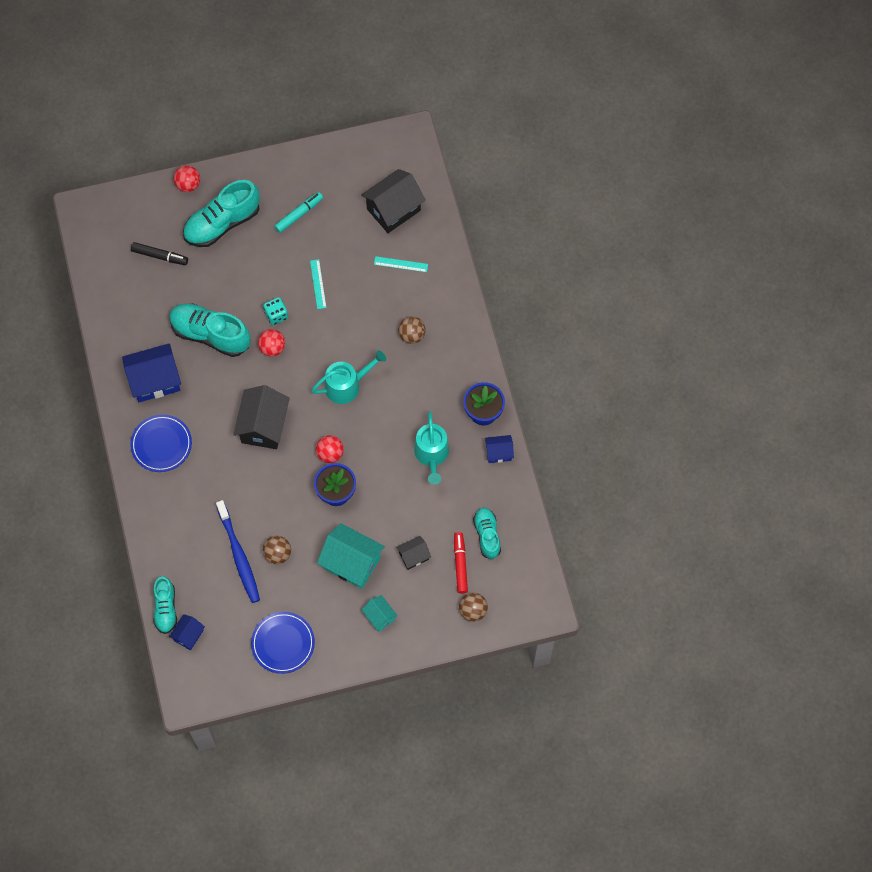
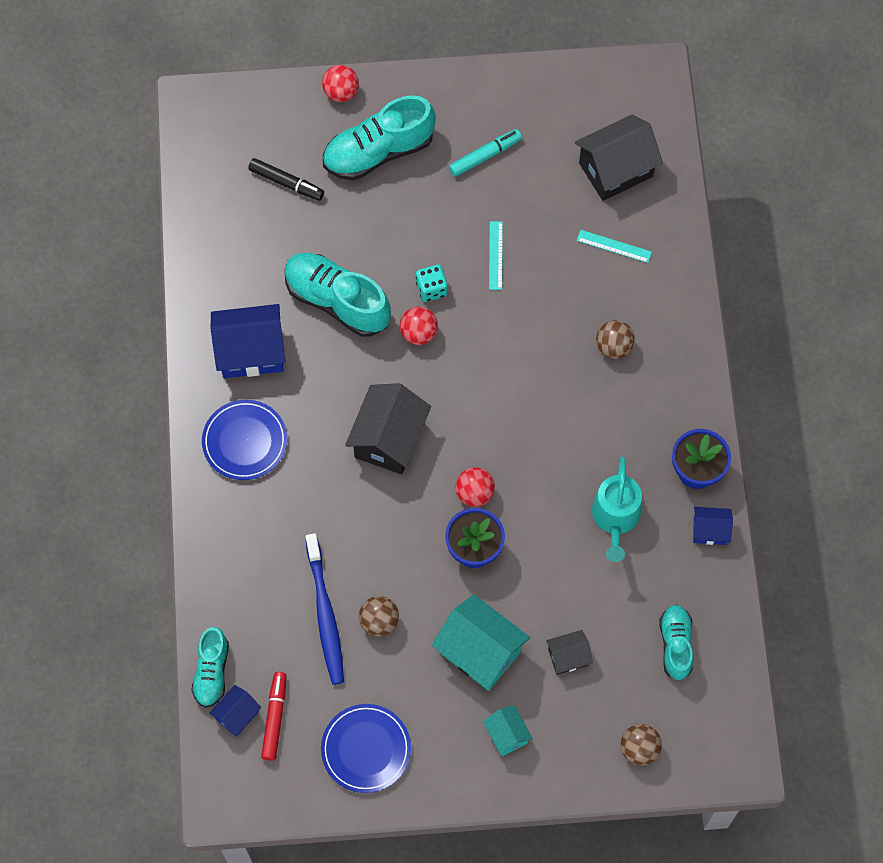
camera: 10 degrees right, 0 degrees up
turquoise watering can [311,350,386,404] -> none
red marker [454,532,468,594] -> red marker moved to [261,672,287,761]

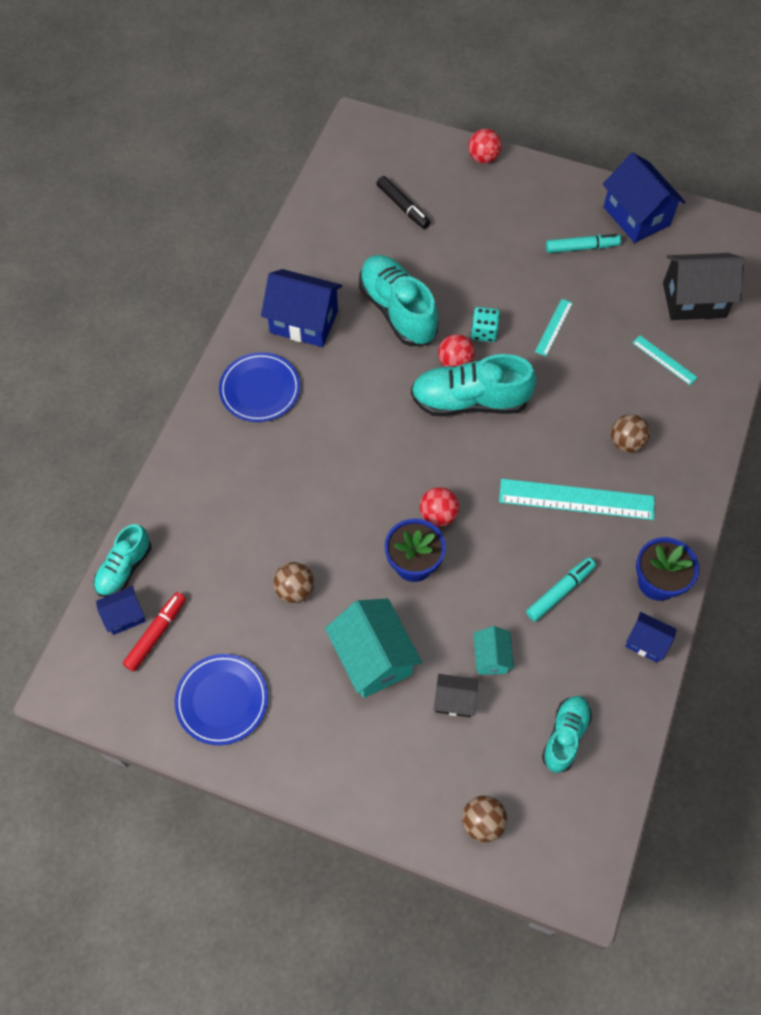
camera: 25 degrees right, 5 degrees down
blue toothbrush [306,533,344,685] -> none
turquoise shoe [323,95,436,181] -> turquoise shoe moved to [411,354,536,416]
black house [345,383,431,474] -> none
turquoise house [483,705,533,756] -> turquoise house moved to [473,626,514,675]
turquoise watering can [592,456,642,562] -> turquoise marker [526,558,596,622]
none -> turquoise ruler [499,479,655,520]
none -> blue house [603,152,686,243]

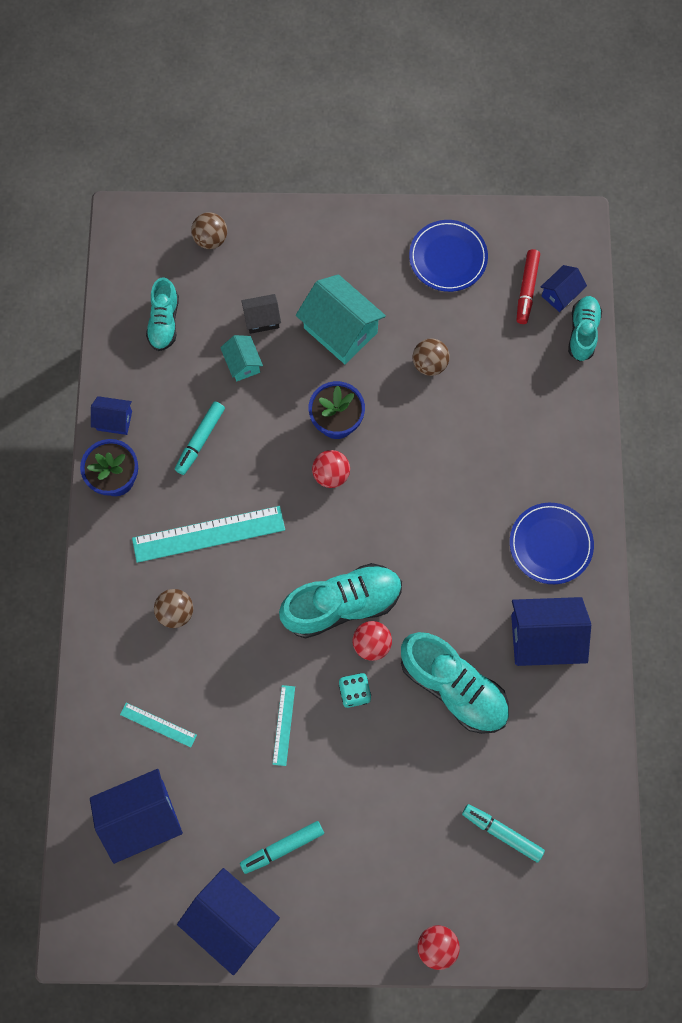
camera: 160 degrees right, 10 degrees up
black marker [376,176,430,229] -> turquoise marker [462,804,545,863]
black house [663,253,744,320] -> blue house [90,769,183,864]

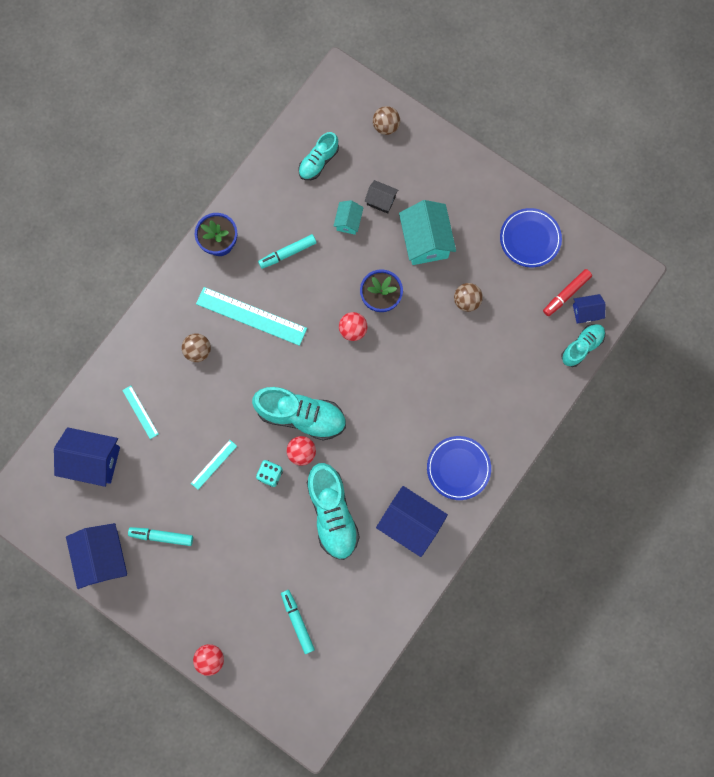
camera: 35 degrees right, 5 degrees up
blue house [91,396,132,435] -> none

